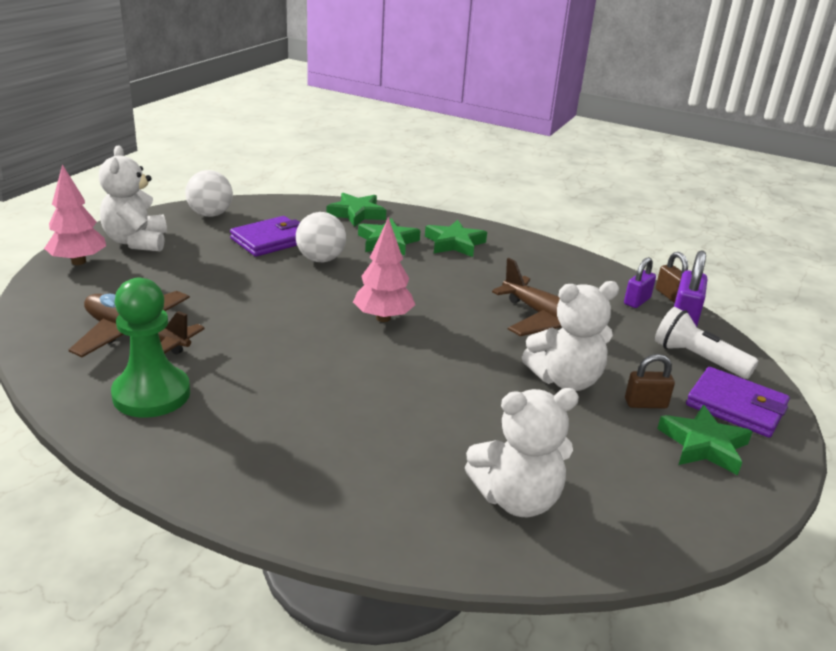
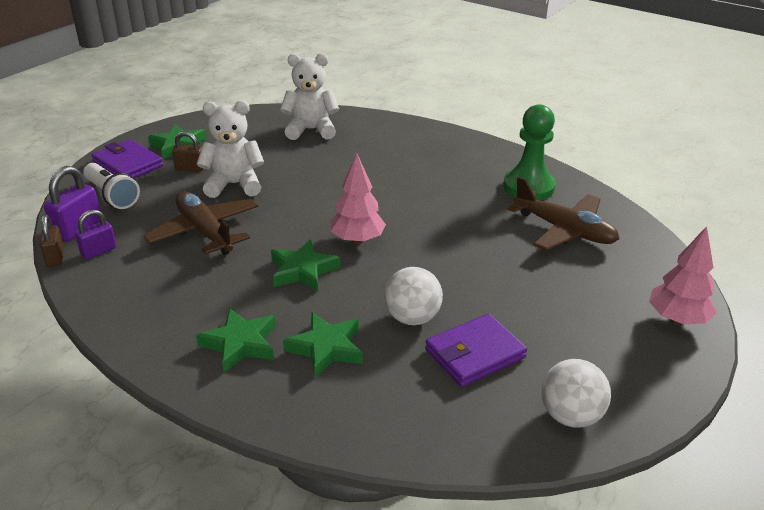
camera: 170 degrees left, 5 degrees up
white teddy bear [99,145,167,252] -> none
green star [326,193,386,227] -> green star moved to [271,239,340,292]

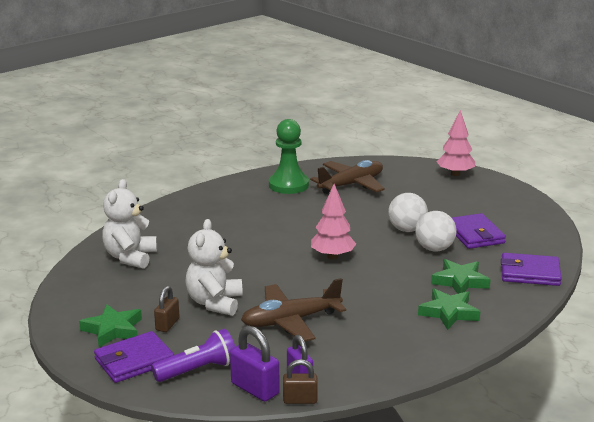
camera: 75 degrees left, 10 degrees down
white flashlight [83,163,140,209] -> purple flashlight [151,329,235,382]
green star [271,239,340,292] -> none
white ball [541,359,611,428] -> white ball moved to [388,193,428,232]
none -> purple wallet [501,253,562,286]

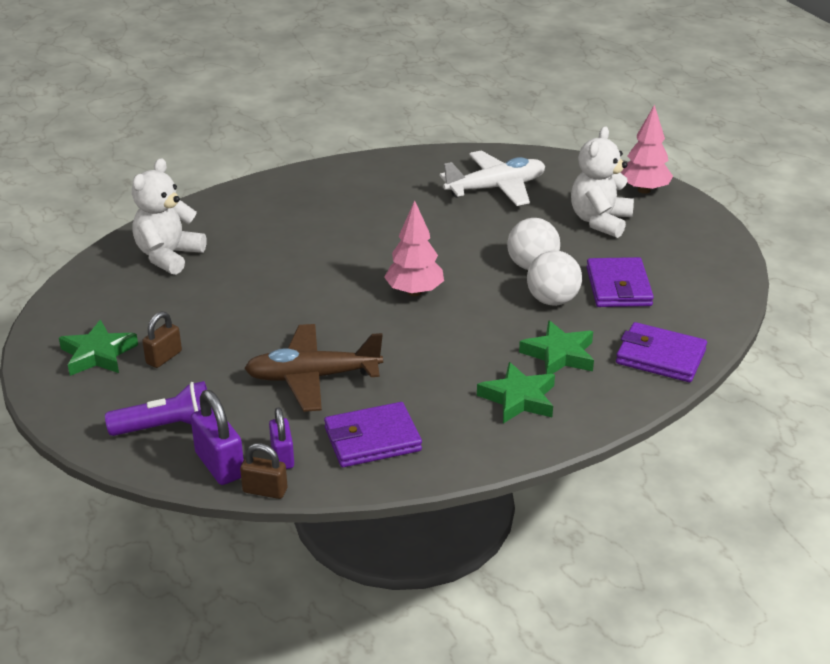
camera: 15 degrees right, 10 degrees up
purple wallet [94,331,174,383] -> purple wallet moved to [324,402,422,467]
white teddy bear [185,219,243,316] -> white teddy bear moved to [571,126,634,238]
green pawn [269,119,309,194] -> none
brown plane [310,160,385,194] -> white plane [439,151,545,206]

